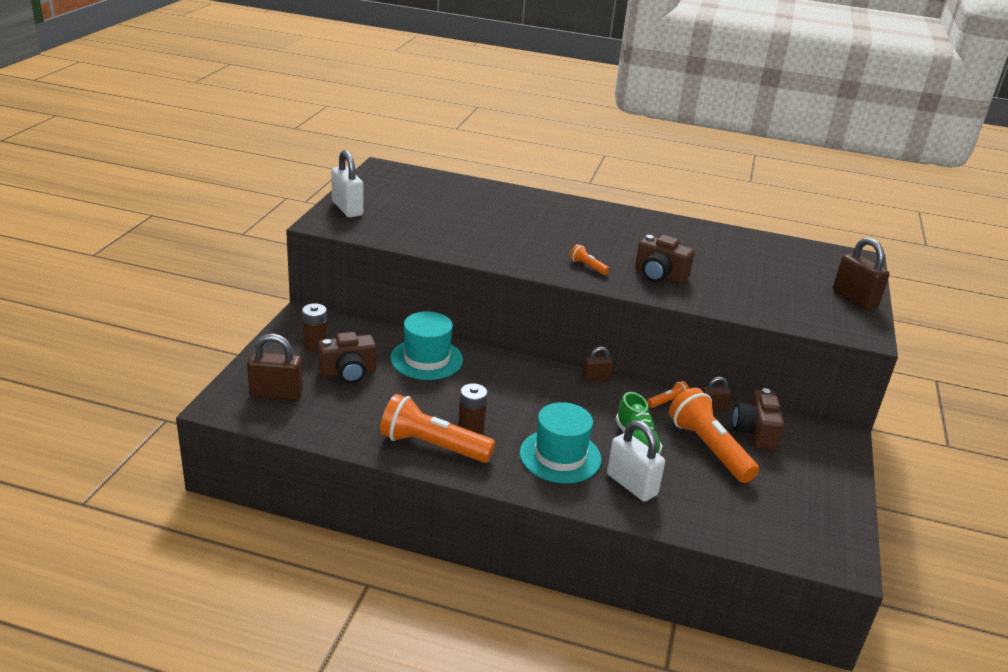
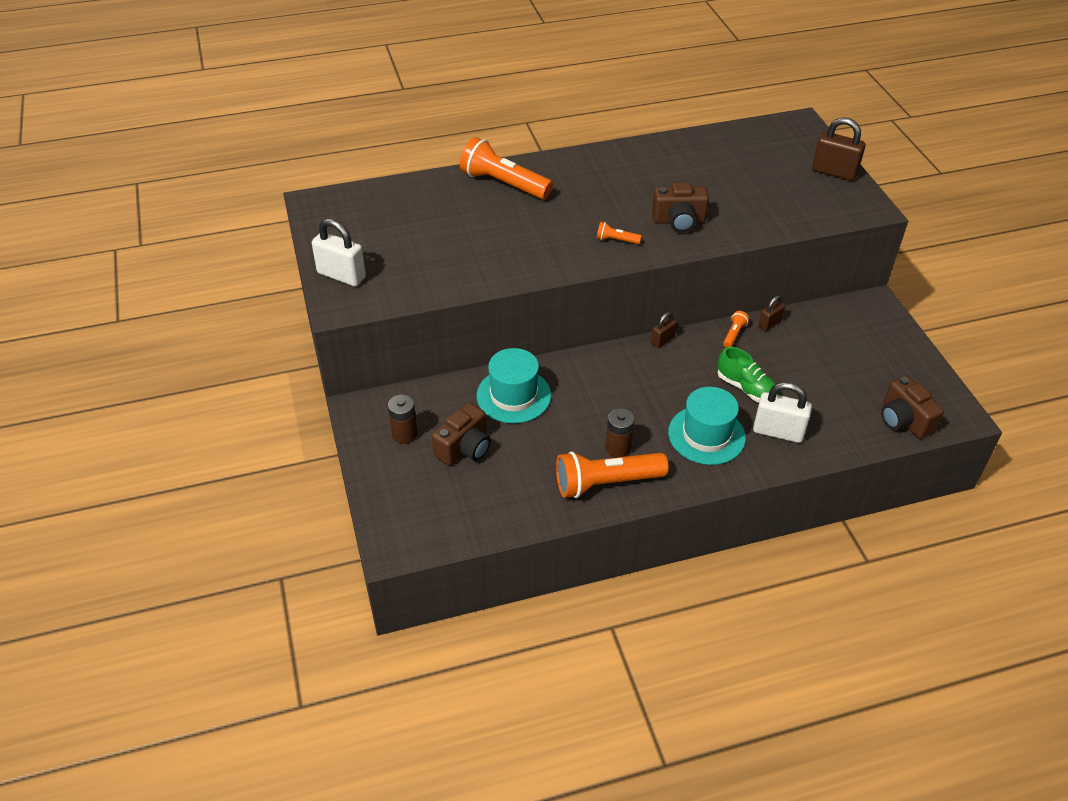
camera: 30 degrees left, 15 degrees up
brown padlock [247,334,303,401] -> none
orange flashlight [669,388,759,483] -> orange flashlight moved to [460,137,553,199]
brown camera [732,388,784,451] -> brown camera moved to [881,376,944,439]

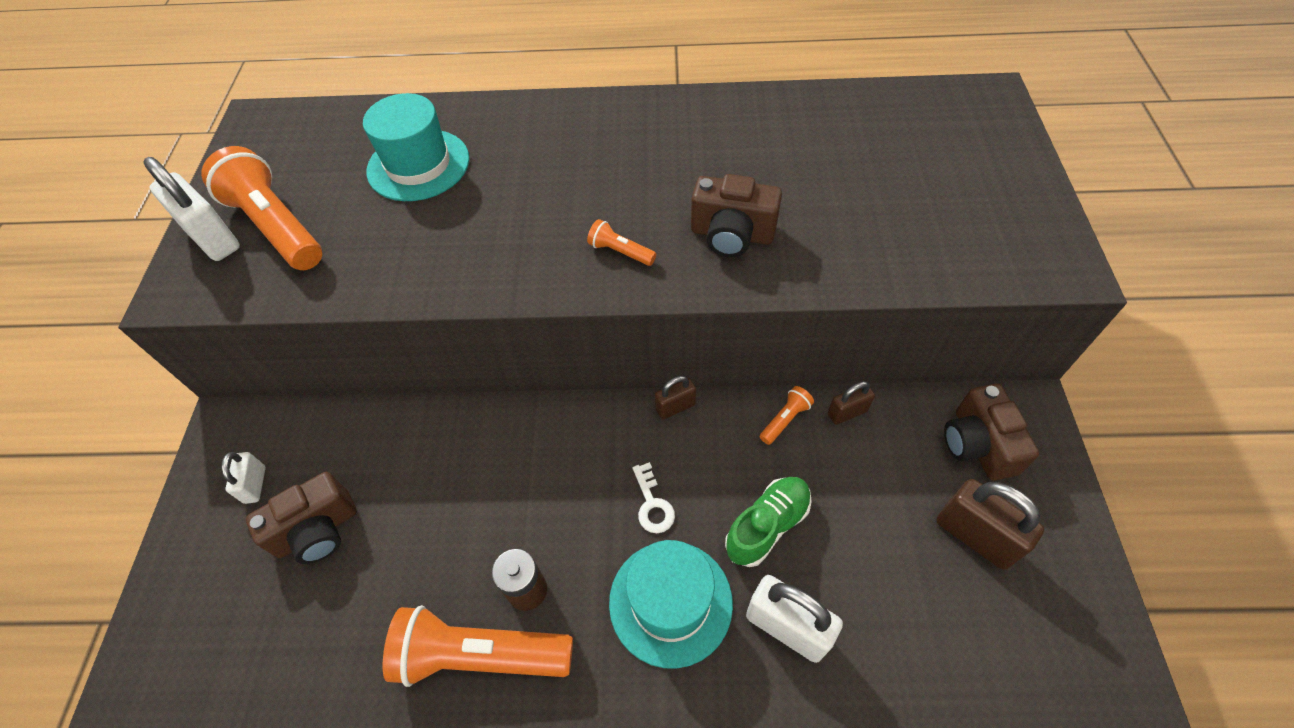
camera: 20 degrees right, 10 degrees up
brown battery [388,395,417,444] -> white padlock [221,452,266,504]
orange flashlight [460,137,553,199] -> orange flashlight moved to [201,146,322,270]
turquoise hat [476,348,551,423] -> turquoise hat moved to [363,93,469,201]
green shoe [718,347,779,403] -> green shoe turned 105 degrees counterclockwise [725,477,812,567]
brown padlock [812,117,865,181] -> brown padlock moved to [937,479,1044,570]
brown camera [881,376,944,439] -> brown camera moved to [944,384,1039,481]
none -> white key [632,462,675,533]

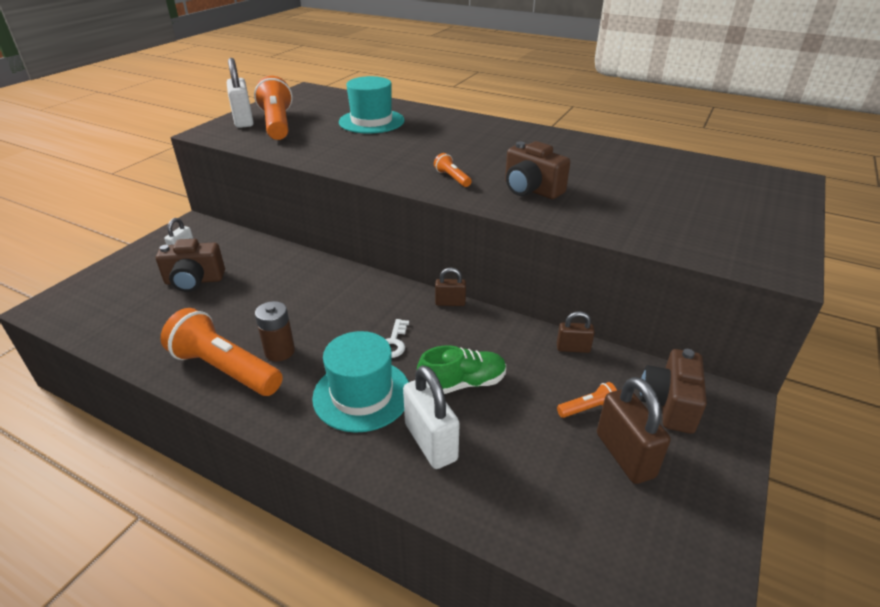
camera: 25 degrees right, 20 degrees down
orange flashlight [760,386,814,445] -> orange flashlight moved to [557,382,617,418]

